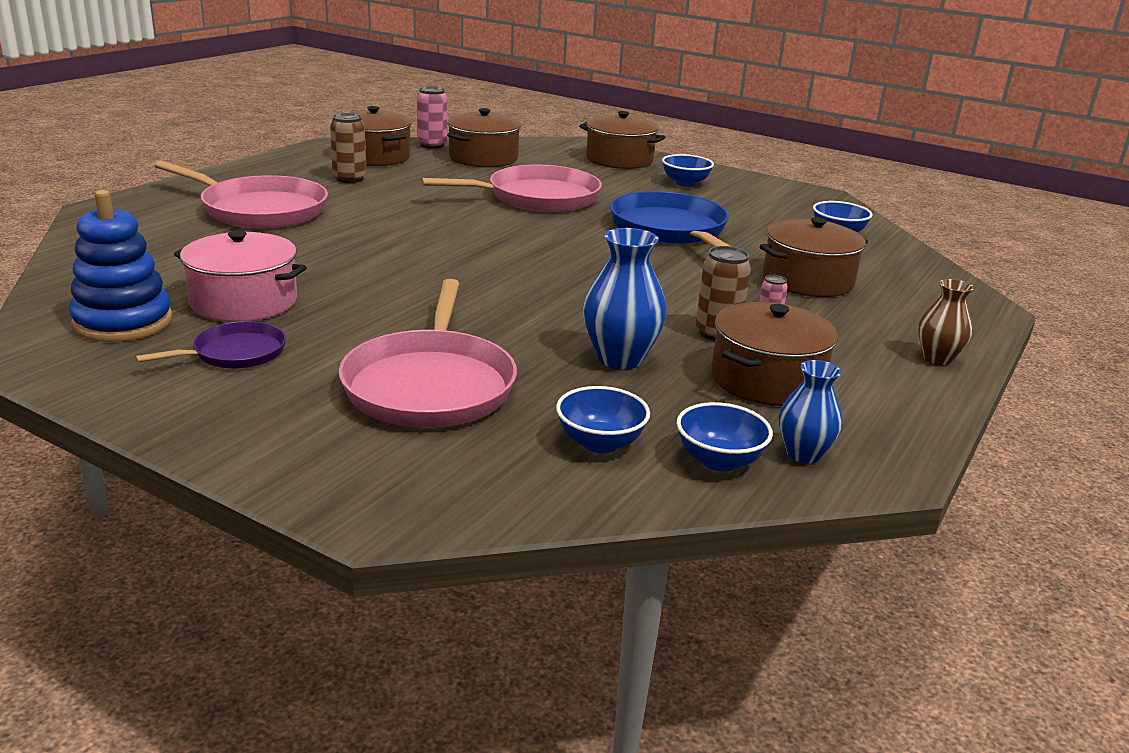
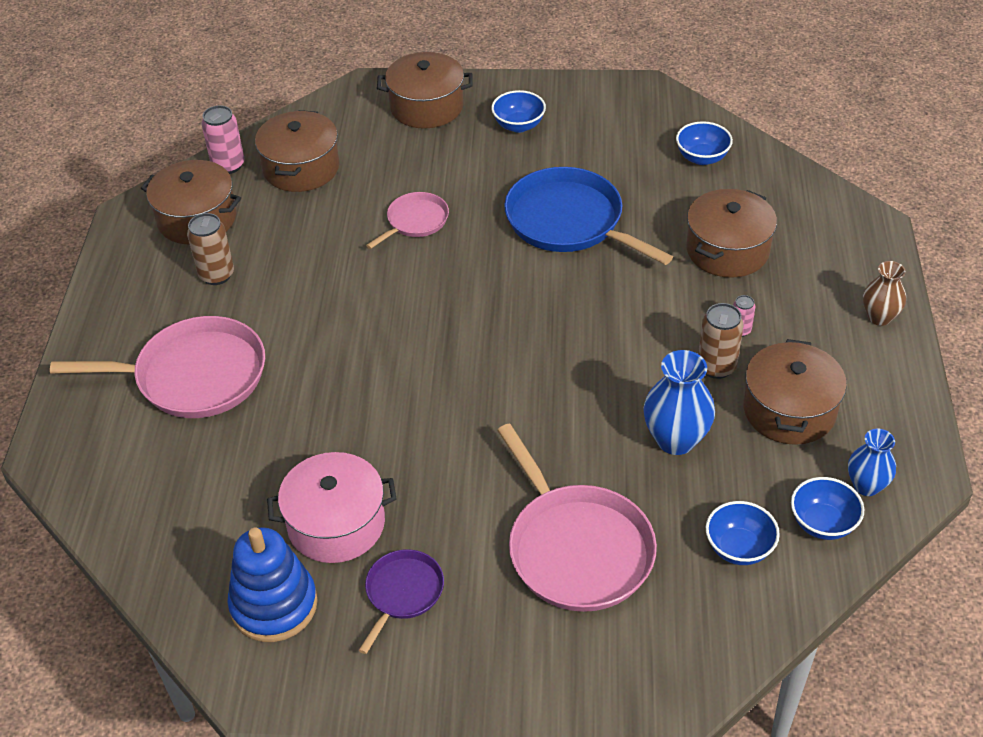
camera: 25 degrees left, 20 degrees up
pink pan [421,165,602,212] -> pink pan [366,192,449,249], size x0.53

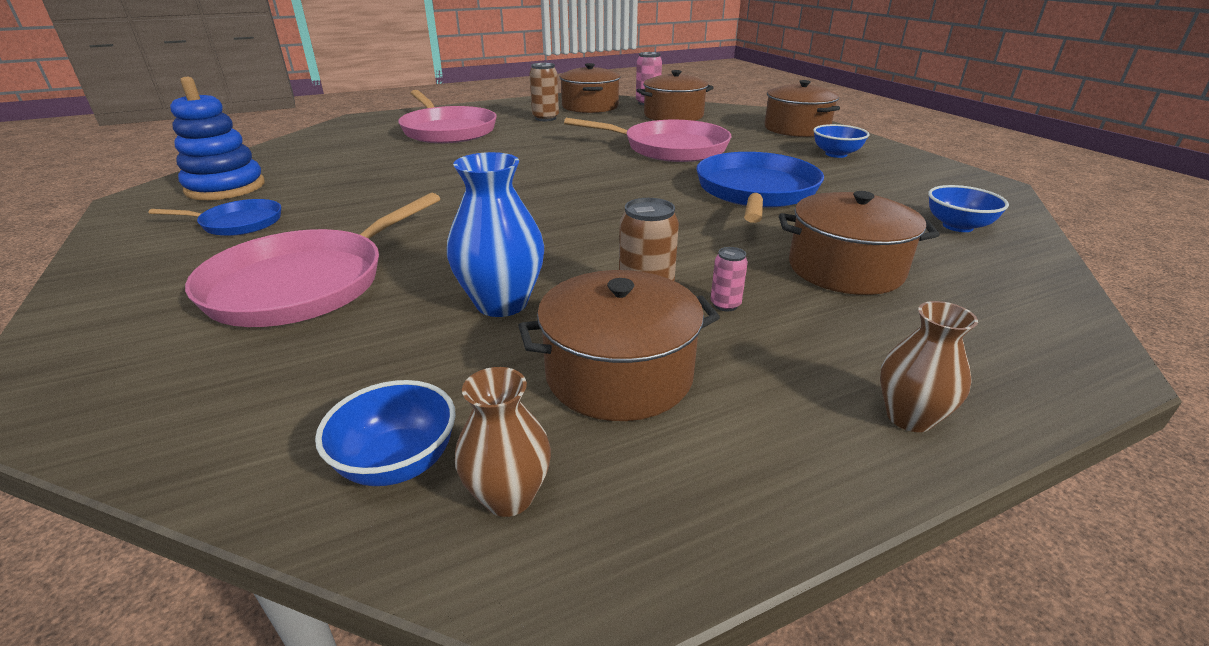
camera: 60 degrees right, 15 degrees down
pink pot [267,452,397,563] -> none
purple pan [359,549,444,654] -> blue pan [149,199,281,236]
pink pan [366,192,449,249] -> pink pan [564,118,731,162], size x1.88
blue bowl [706,501,780,565] -> none
blue vase [848,429,896,496] -> brown vase [455,367,551,517]

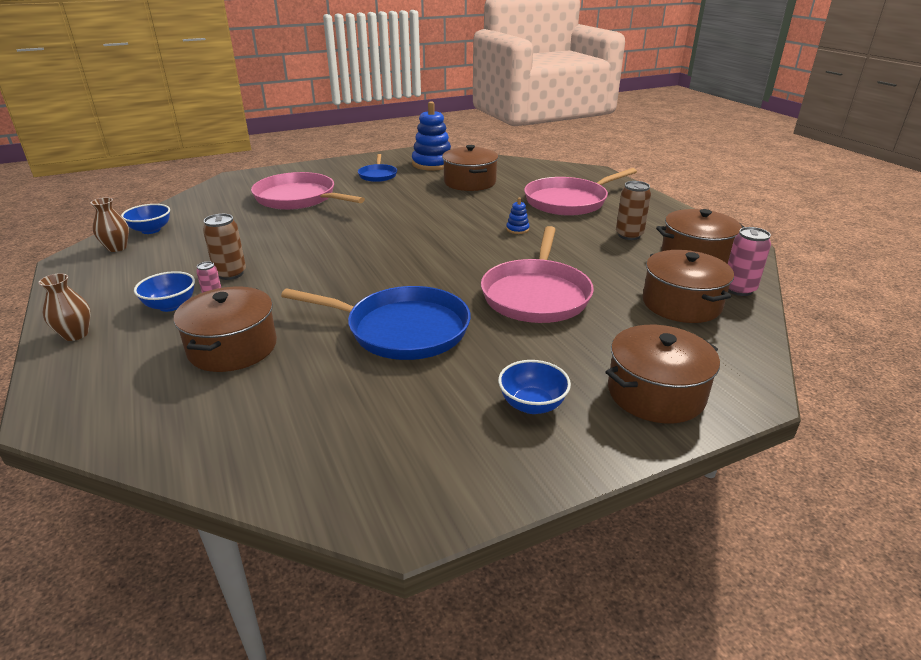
camera: 90 degrees right, 0 degrees up
blue vase [447,152,544,317] -> none
brown pot [518,270,720,421] -> brown pot moved to [442,145,498,191]
blue bowl [928,185,1009,232] -> blue bowl moved to [134,271,195,312]
none -> blue stacking toy [506,198,529,234]

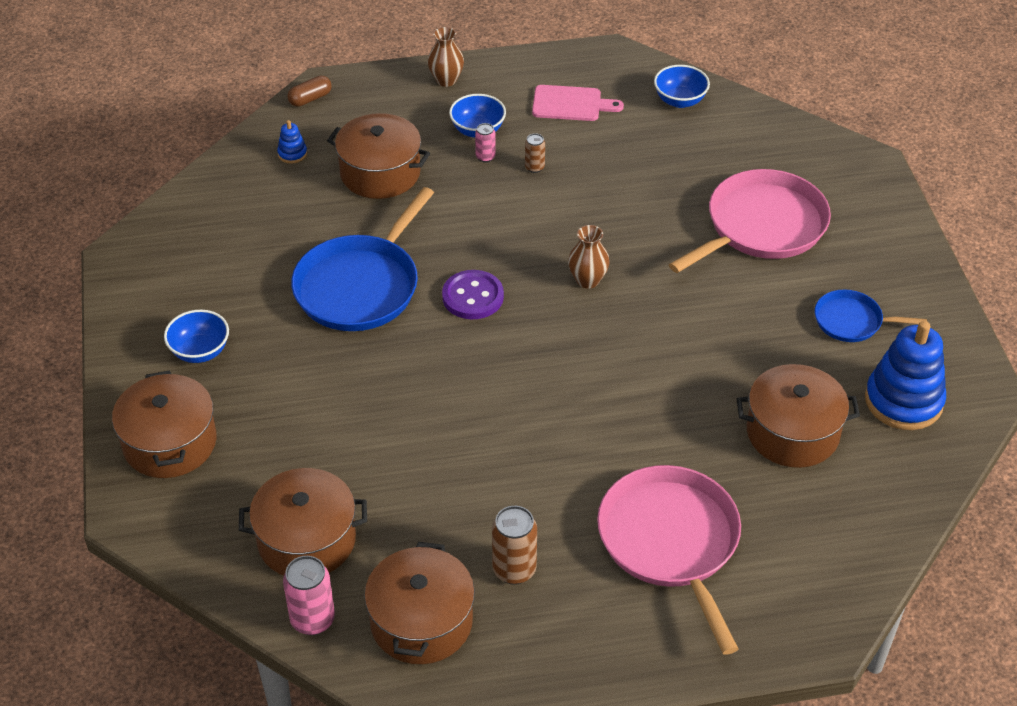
camera: 105 degrees right, 15 degrees up
brown vase [90,198,129,252] -> brown vase moved to [568,225,610,289]
brown can [203,214,246,280] -> brown can [525,133,545,173], size x0.57
pink pan [481,226,594,323] -> none
blue stacking toy [506,198,529,234] -> blue stacking toy moved to [277,120,307,164]
none -> brown capsule [287,75,332,107]
none -> purple button [442,270,504,319]
none -> pink cutting board [532,85,624,121]

